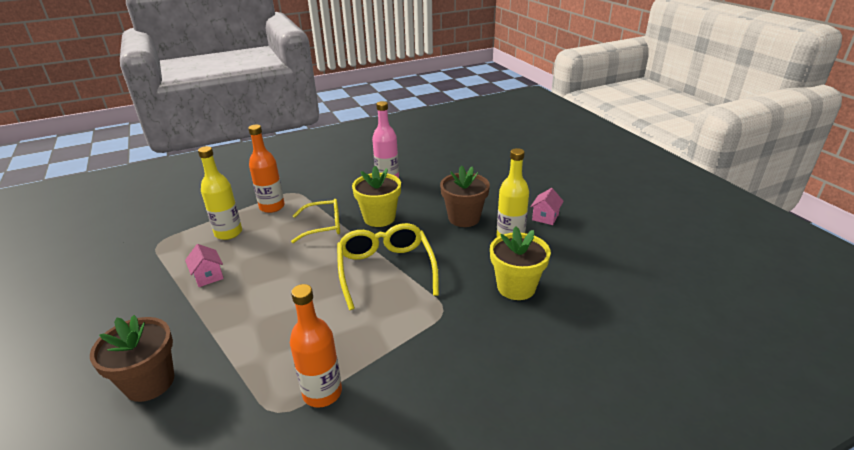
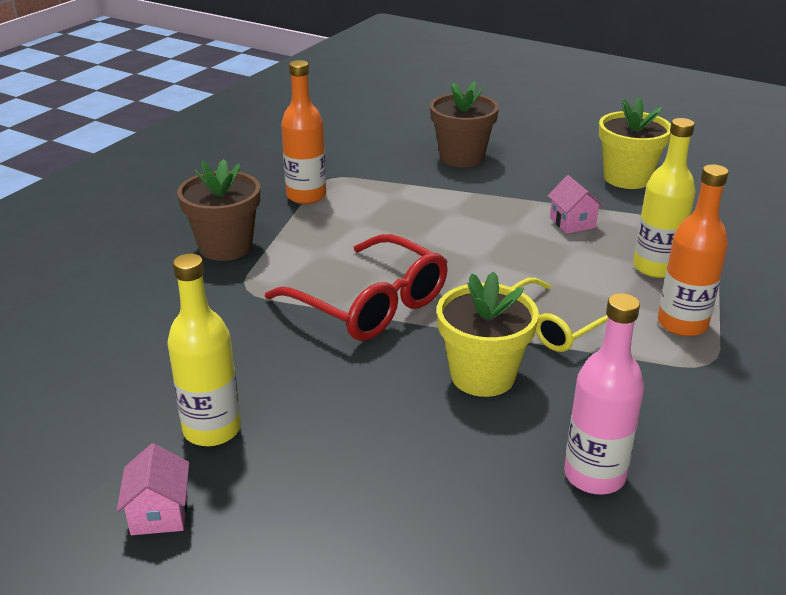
camera: 145 degrees right, 0 degrees up
pink house [185,244,224,287] -> pink house turned 45 degrees clockwise [547,175,604,234]
yellow glasses [337,223,439,310] -> red glasses [265,234,448,341]
brown flower pot [440,165,490,227] -> brown flower pot moved to [177,159,260,261]
yellow flower pot [490,226,551,300] -> yellow flower pot moved to [599,97,671,189]

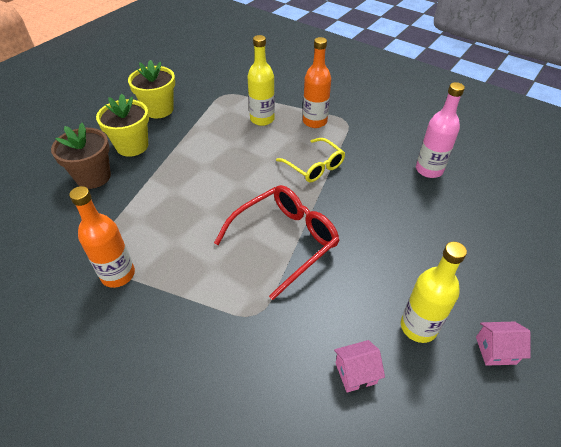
camera: 85 degrees left, 15 degrees up
brown flower pot [177,159,260,261] -> none
yellow flower pot [437,271,539,397] -> yellow flower pot moved to [96,94,149,157]
pink house [547,175,604,234] -> pink house moved to [334,340,385,393]

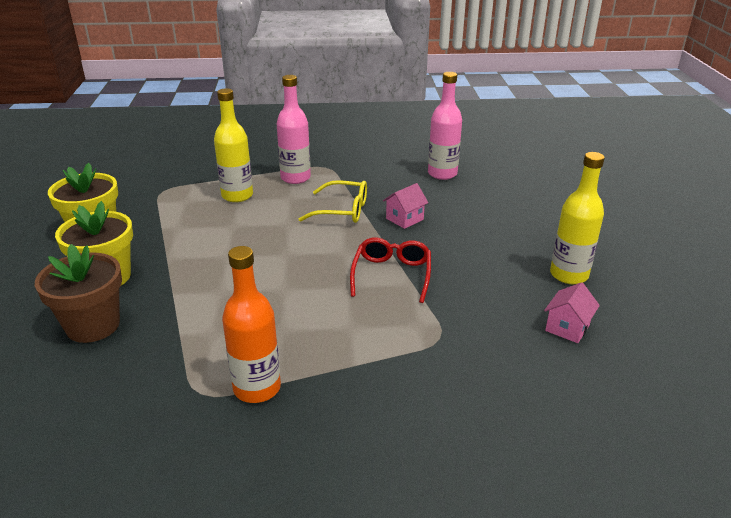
camera: 40 degrees left, 15 degrees down
red glasses [214,185,339,300] -> red glasses [350,237,431,303], size x0.66
orange bottle [303,37,331,128] -> pink bottle [276,75,311,184]
pink house [476,322,531,366] -> pink house moved to [383,183,428,229]

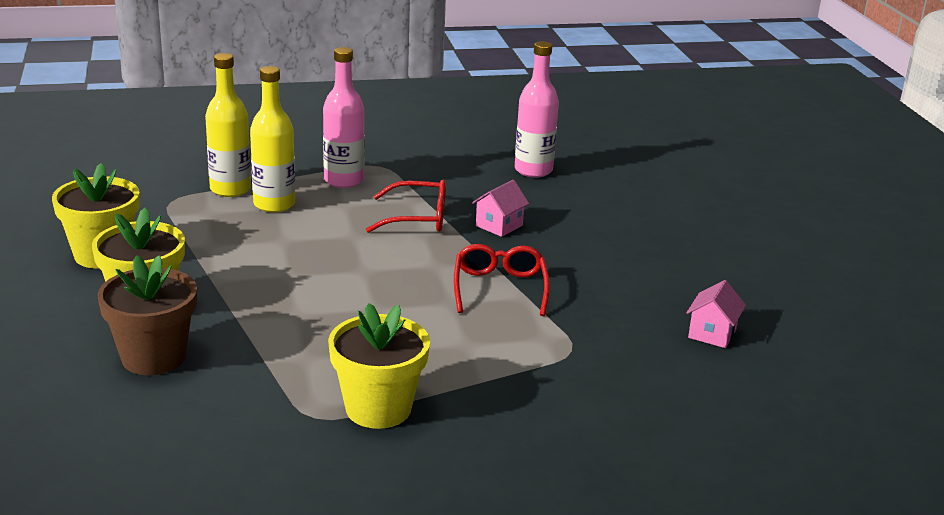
camera: 10 degrees left, 5 degrees down
orange bottle [222,246,281,403] -> yellow flower pot [328,303,430,429]
yellow glasses [299,180,367,223] -> red glasses [366,180,446,233]
yellow bottle [550,152,605,284] -> yellow bottle moved to [205,53,251,197]

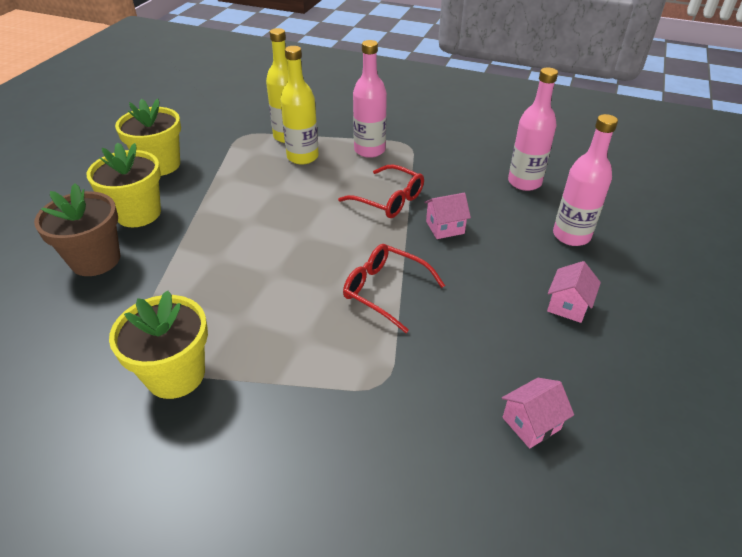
camera: 35 degrees right, 15 degrees up
red glasses [454,244,550,316] -> red glasses turned 90 degrees counterclockwise [343,244,445,333]
none -> pink house [547,261,601,323]
none -> pink bottle [553,114,618,246]

